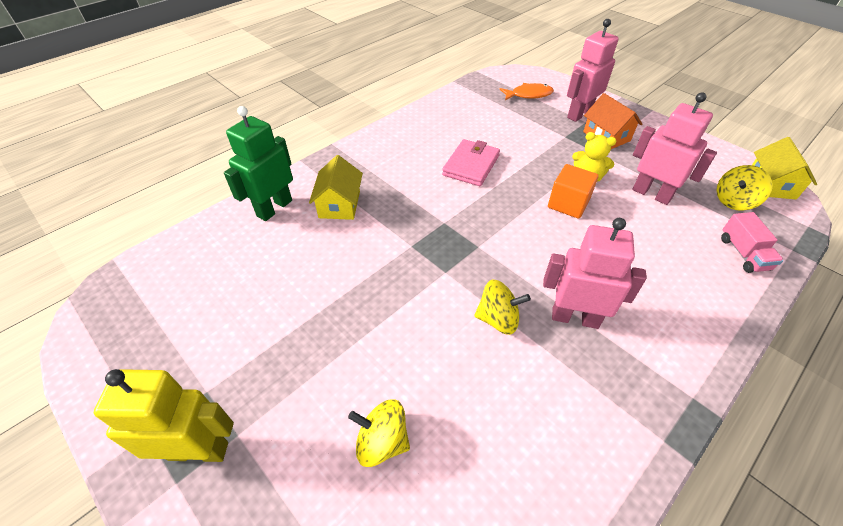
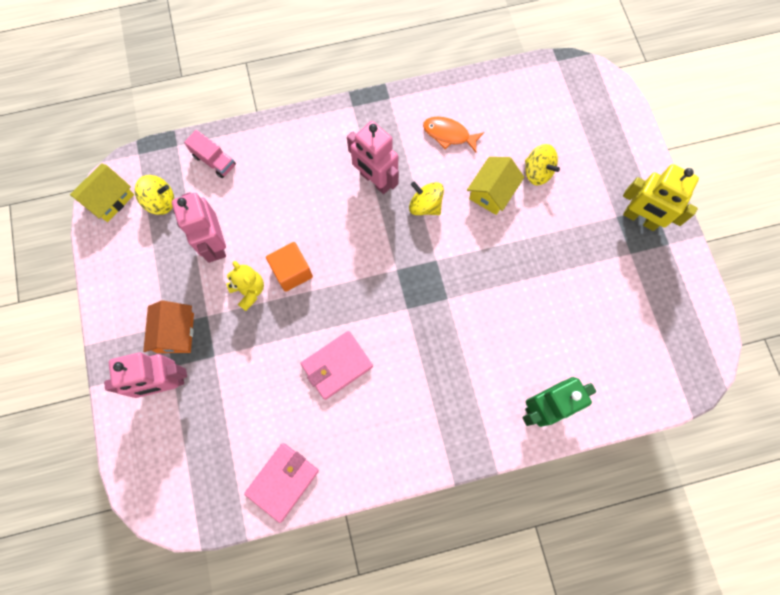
camera: 150 degrees left, 25 degrees up
yellow house [309,155,363,220] -> yellow house moved to [467,157,524,215]
orange fish [500,83,554,100] -> orange fish moved to [423,117,484,153]
pink truck [721,212,783,273] -> pink truck turned 105 degrees clockwise [184,130,236,178]
none -> pink wallet [244,443,319,523]

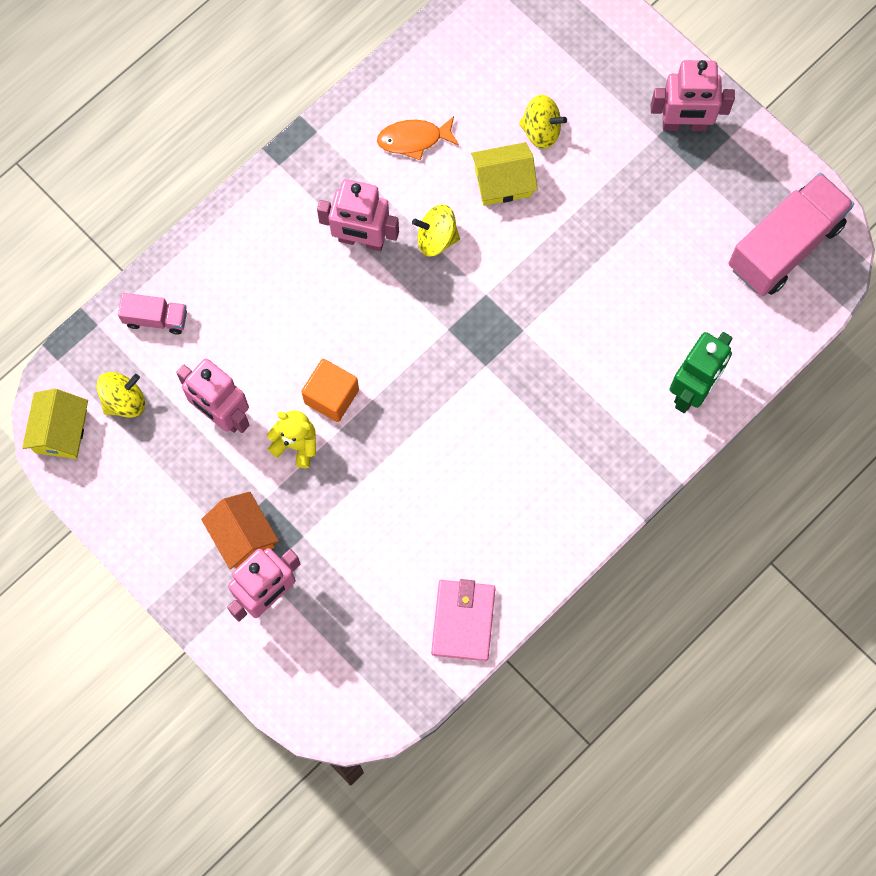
camera: 30 degrees left, 0 degrees up
pink wallet [300,331,373,400] -> none
yellow house [467,157,524,215] -> yellow house turned 75 degrees clockwise [471,142,538,206]
yellow robot [623,164,699,231] -> pink robot [651,60,735,131]
none -> pink truck [728,173,854,296]

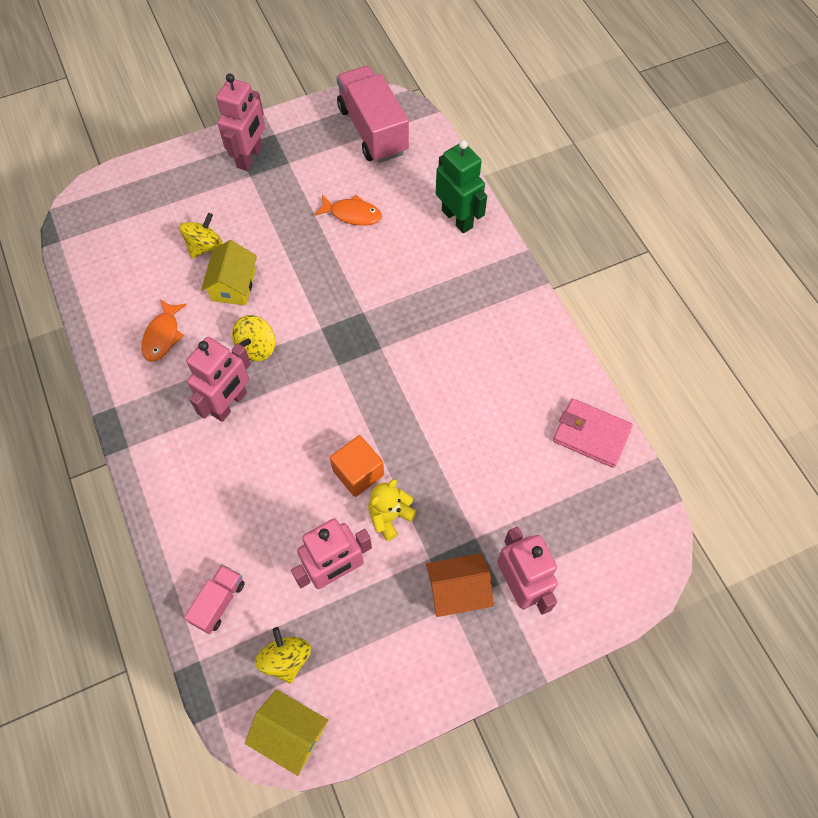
camera: 70 degrees left, 10 degrees down
none -> orange fish [314,195,382,226]

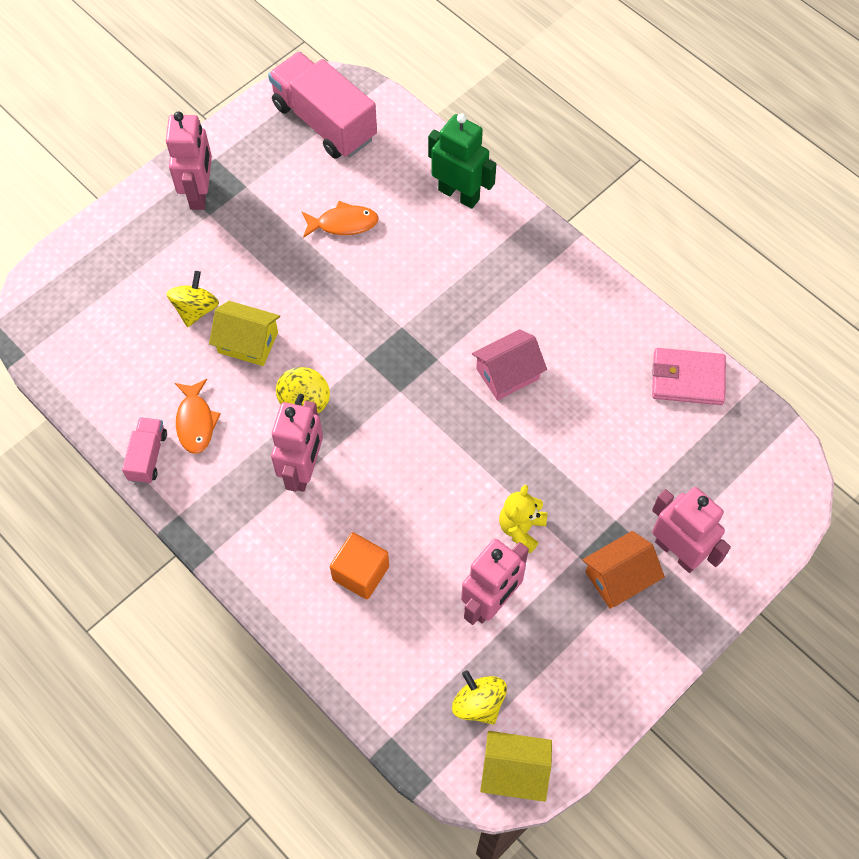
camera: 20 degrees left, 0 degrees up
pink truck [184,565,245,634] -> pink truck moved to [122,417,167,484]
yellow house [201,240,257,305] -> yellow house turned 60 degrees counterclockwise [209,301,280,366]
orange cube [330,435,384,497] -> orange cube moved to [330,532,389,599]
none -> pink house [472,329,547,400]

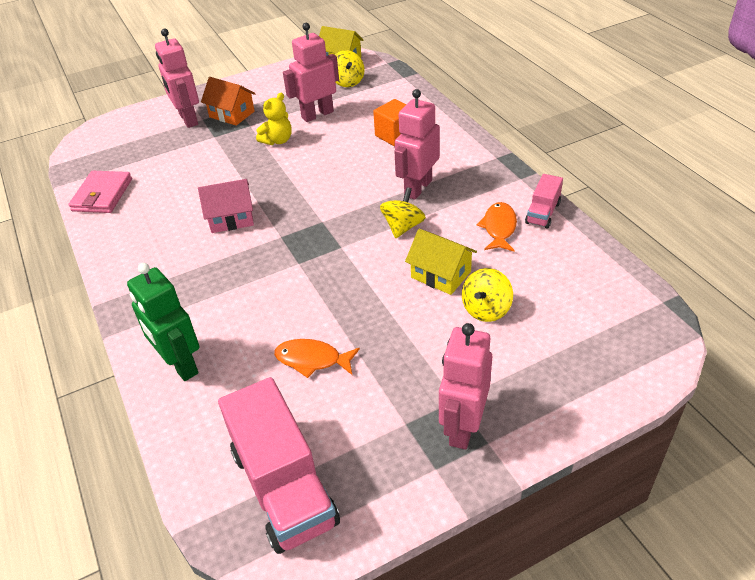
camera: 160 degrees left, 20 degrees down
orange house [582,531,665,609] -> orange house turned 45 degrees clockwise [201,77,256,126]
pink wallet [652,348,726,405] -> pink wallet turned 75 degrees clockwise [68,171,132,213]

